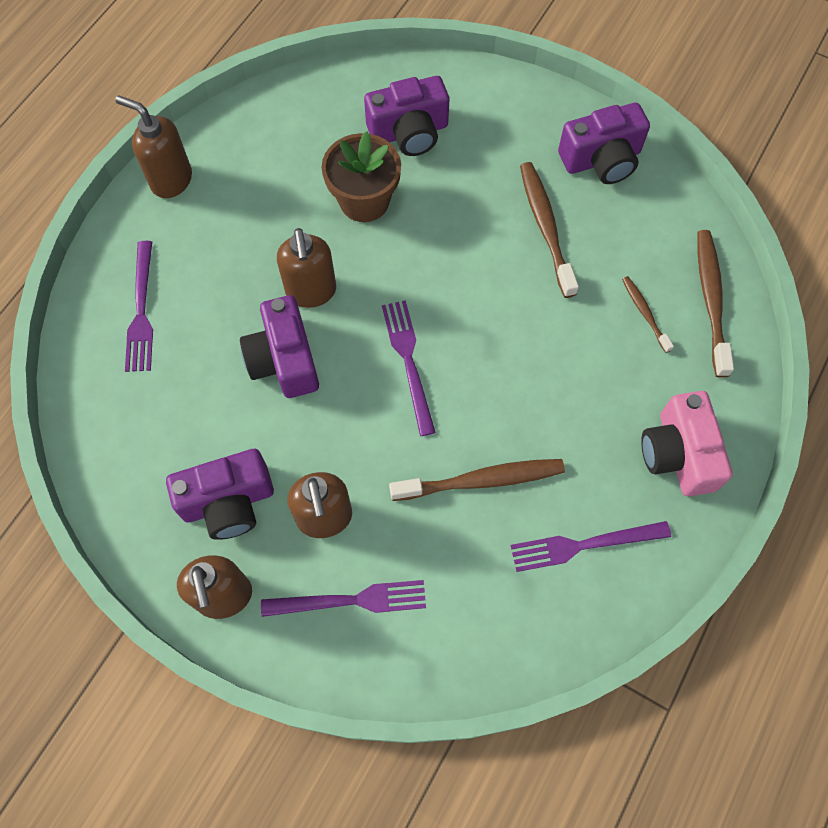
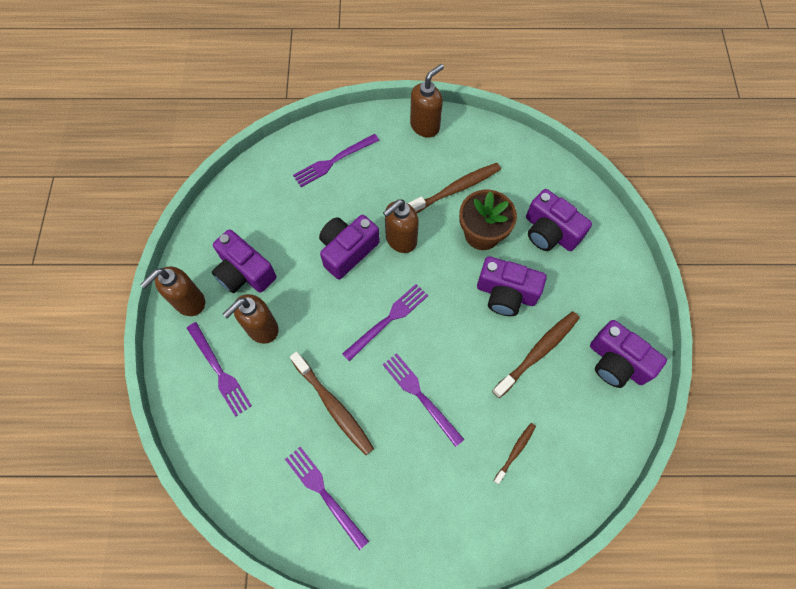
camera: 60 degrees right, 0 degrees up
brown soap dispenser [116,95,192,198] -> brown soap dispenser turned 45 degrees clockwise [410,64,444,138]
pink camera [641,391,733,496] -> none
brown toothbrush [697,230,734,378] -> brown toothbrush moved to [407,163,501,213]
none -> purple fork [382,353,465,447]
none -> purple camera [477,256,547,316]

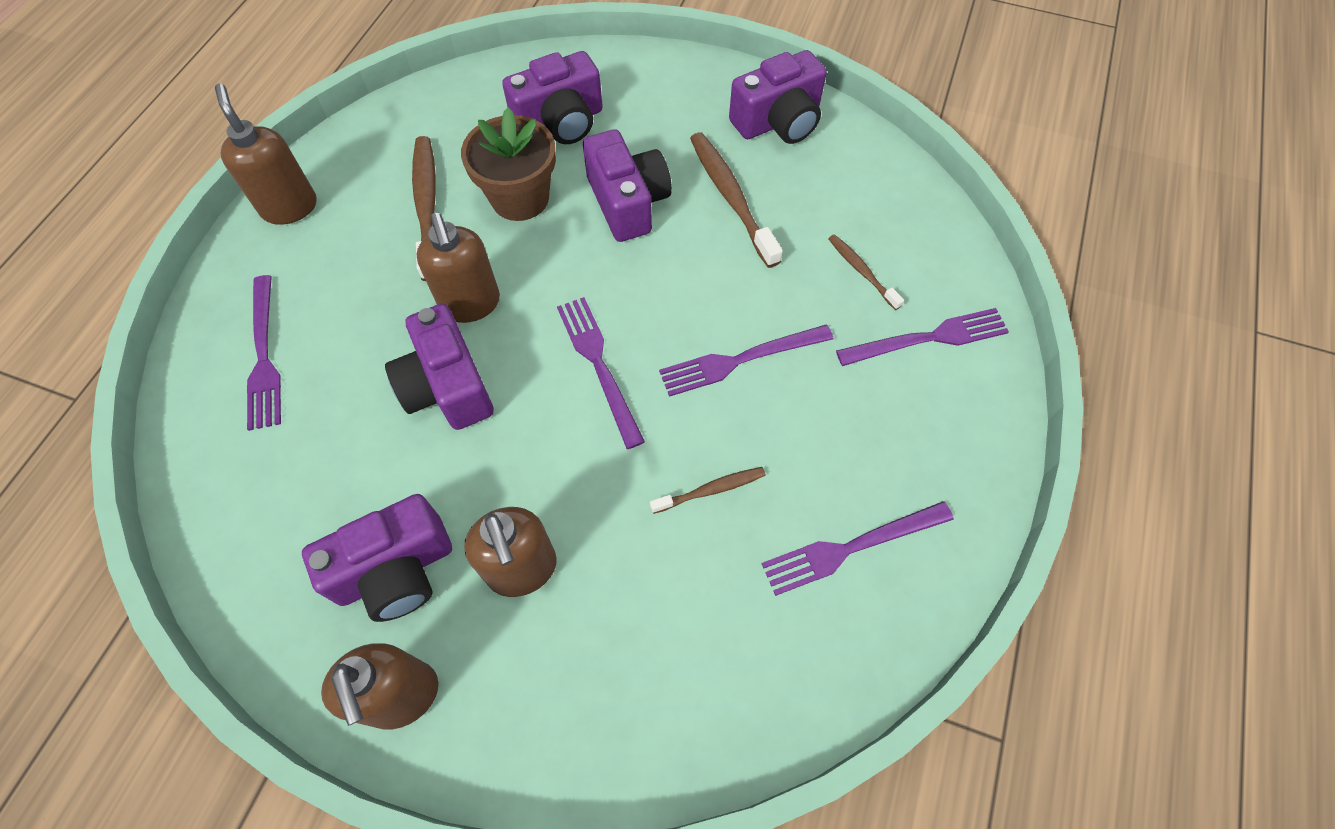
camera: 70 degrees left, 5 degrees down
purple fork [187,322,252,417] -> purple fork moved to [836,308,1009,366]
brown toothbrush [290,351,374,455] -> brown toothbrush [650,467,766,514], size x0.55
purple camera [477,256,547,316] -> purple camera turned 60 degrees counterclockwise [583,129,672,242]

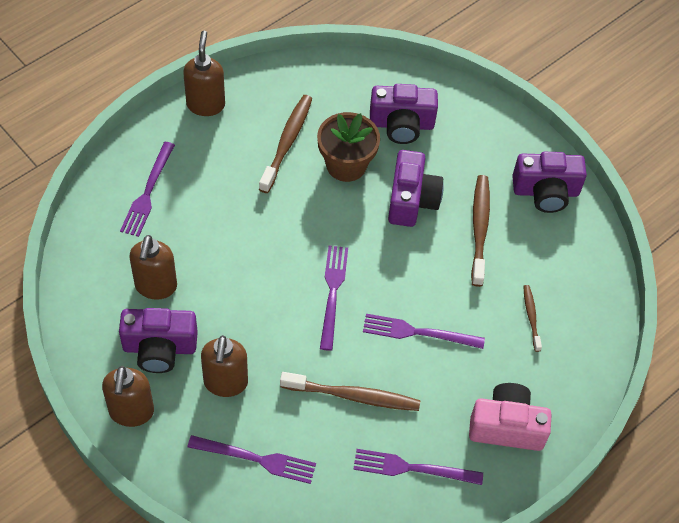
camera: 25 degrees right, 5 degrees down
purple camera [385,304,494,430] -> none
brown soap dispenser [417,213,500,323] -> brown soap dispenser moved to [129,235,177,300]
brown toothbrush [650,467,766,514] -> brown toothbrush [280,372,420,411], size x1.81
purple fork [836,308,1009,366] -> purple fork moved to [187,435,316,484]
none -> pink camera [469,383,552,451]

